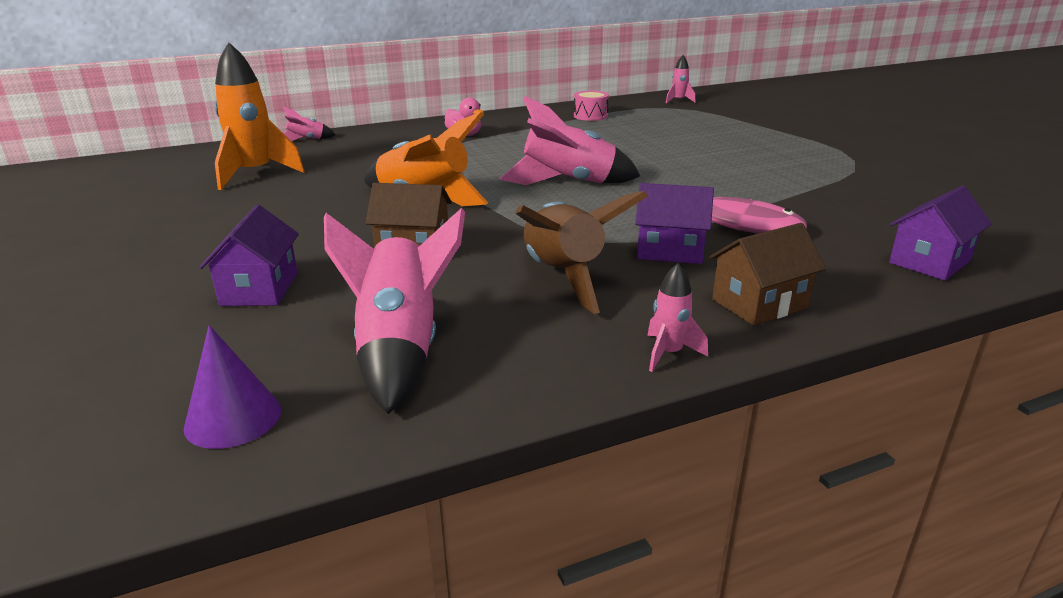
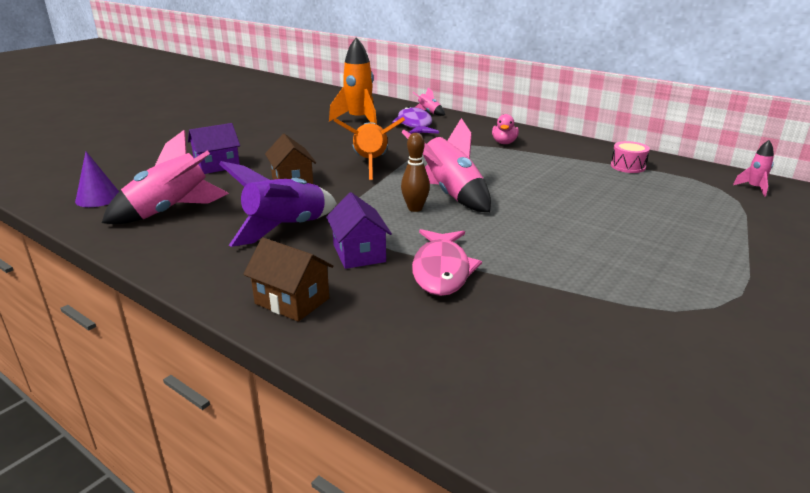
camera: 60 degrees right, 0 degrees up
brown rocket [515,191,648,314] -> purple rocket [219,161,337,247]
pink rocket [647,263,708,372] -> none
purple house [889,186,992,281] -> none
none -> purple fish [392,106,439,134]
none -> brown bowling pin [401,133,430,212]

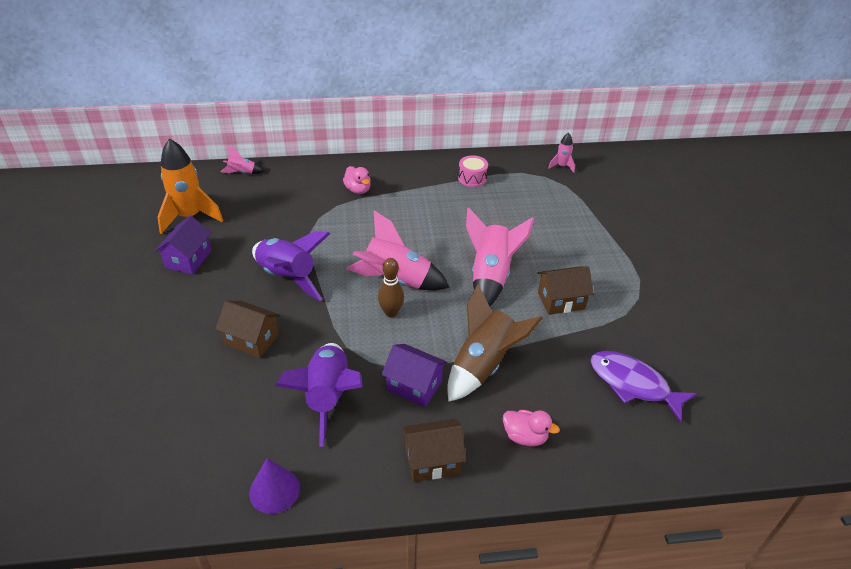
camera: 45 degrees left, 15 degrees up
purple cone [75,152,119,207] -> purple cone moved to [249,458,300,514]
pink rocket [102,130,229,224] -> pink rocket moved to [466,208,534,307]
purple house [188,123,240,174] -> purple house moved to [155,215,212,275]
orange rocket [334,117,405,180] -> purple rocket [252,231,330,301]
purple fish [392,106,439,134] -> purple fish moved to [590,351,698,422]
pink fish [412,229,482,296] -> brown rocket [447,284,543,402]
none -> pink duck [503,410,560,446]
none -> brown house [538,266,594,315]

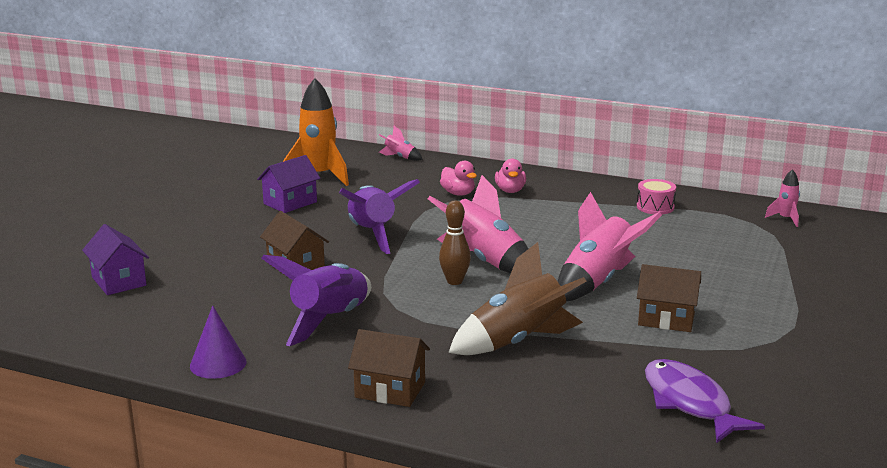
camera: 30 degrees right, 20 degrees down
purple house [381,344,447,407] -> purple house moved to [82,224,149,295]
pink duck [503,410,560,446] -> pink duck moved to [440,161,477,196]

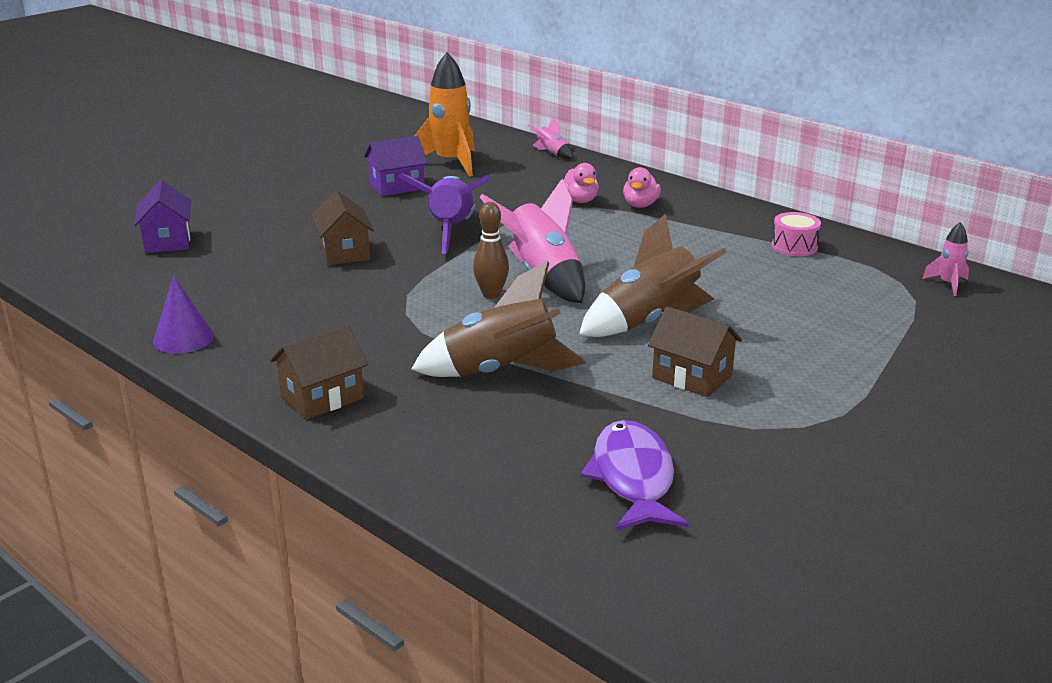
camera: 20 degrees right, 5 degrees up
purple rocket [261,255,371,346] -> none
brown house [348,329,430,407] -> brown house turned 75 degrees counterclockwise [270,325,368,419]
pink rocket [557,192,662,301] -> brown rocket [579,214,727,337]

